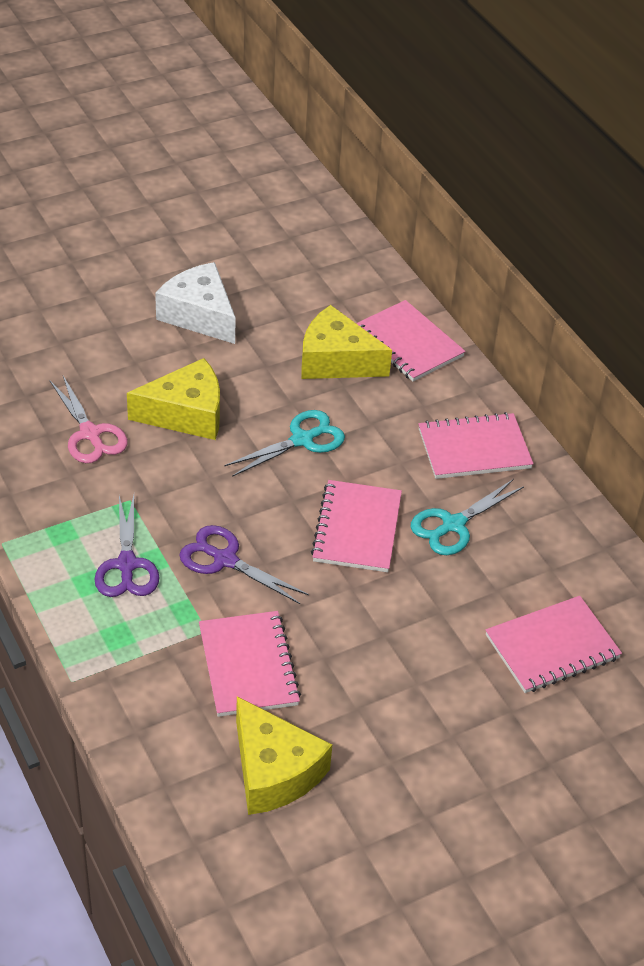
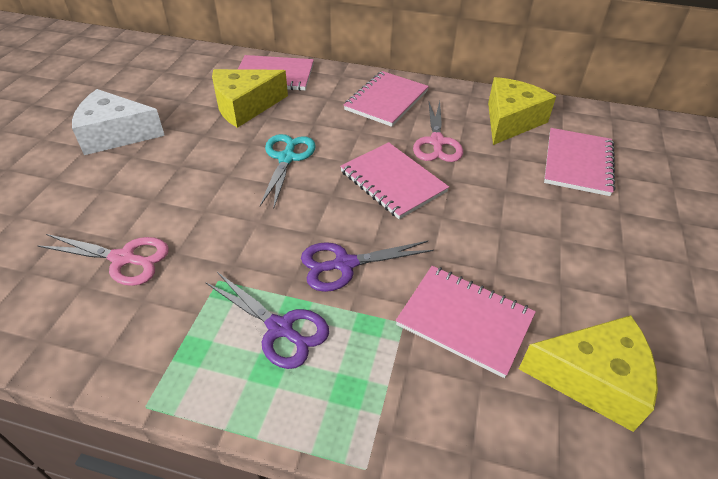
camera: 45 degrees left, 0 degrees up
yellow cheese [127,358,220,440] -> yellow cheese moved to [488,77,556,145]
turquoise scissors [411,479,524,555] -> pink scissors [413,101,463,162]

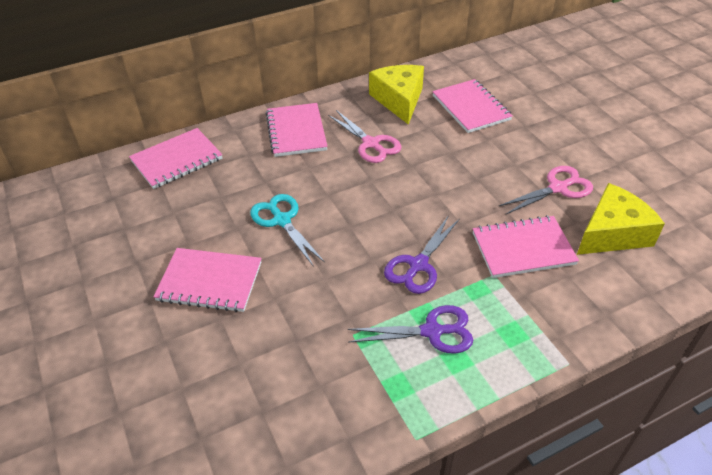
camera: 40 degrees left, 0 degrees up
pink scissors [38,234,169,286] -> pink scissors moved to [499,166,593,215]
white cheese [72,89,165,155] -> none
yellow cheese [212,69,288,128] -> none
pink notebook [340,142,449,219] -> pink notebook moved to [153,248,262,312]

